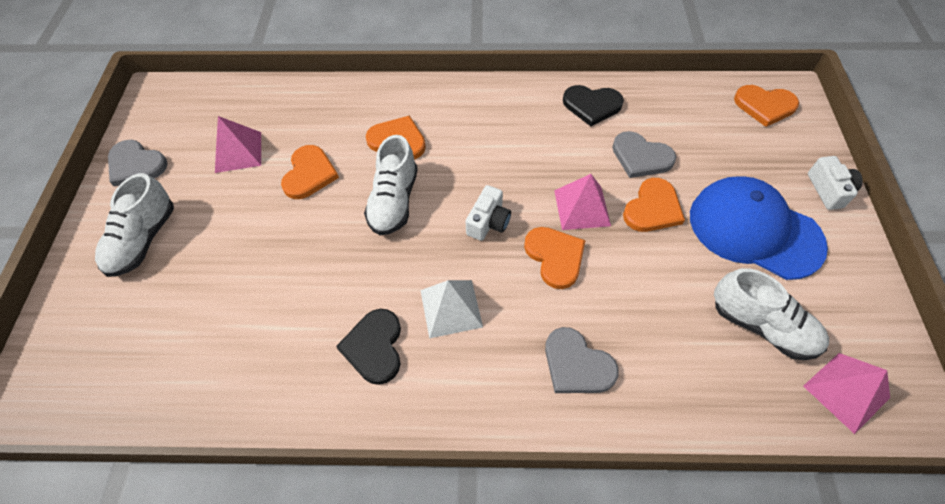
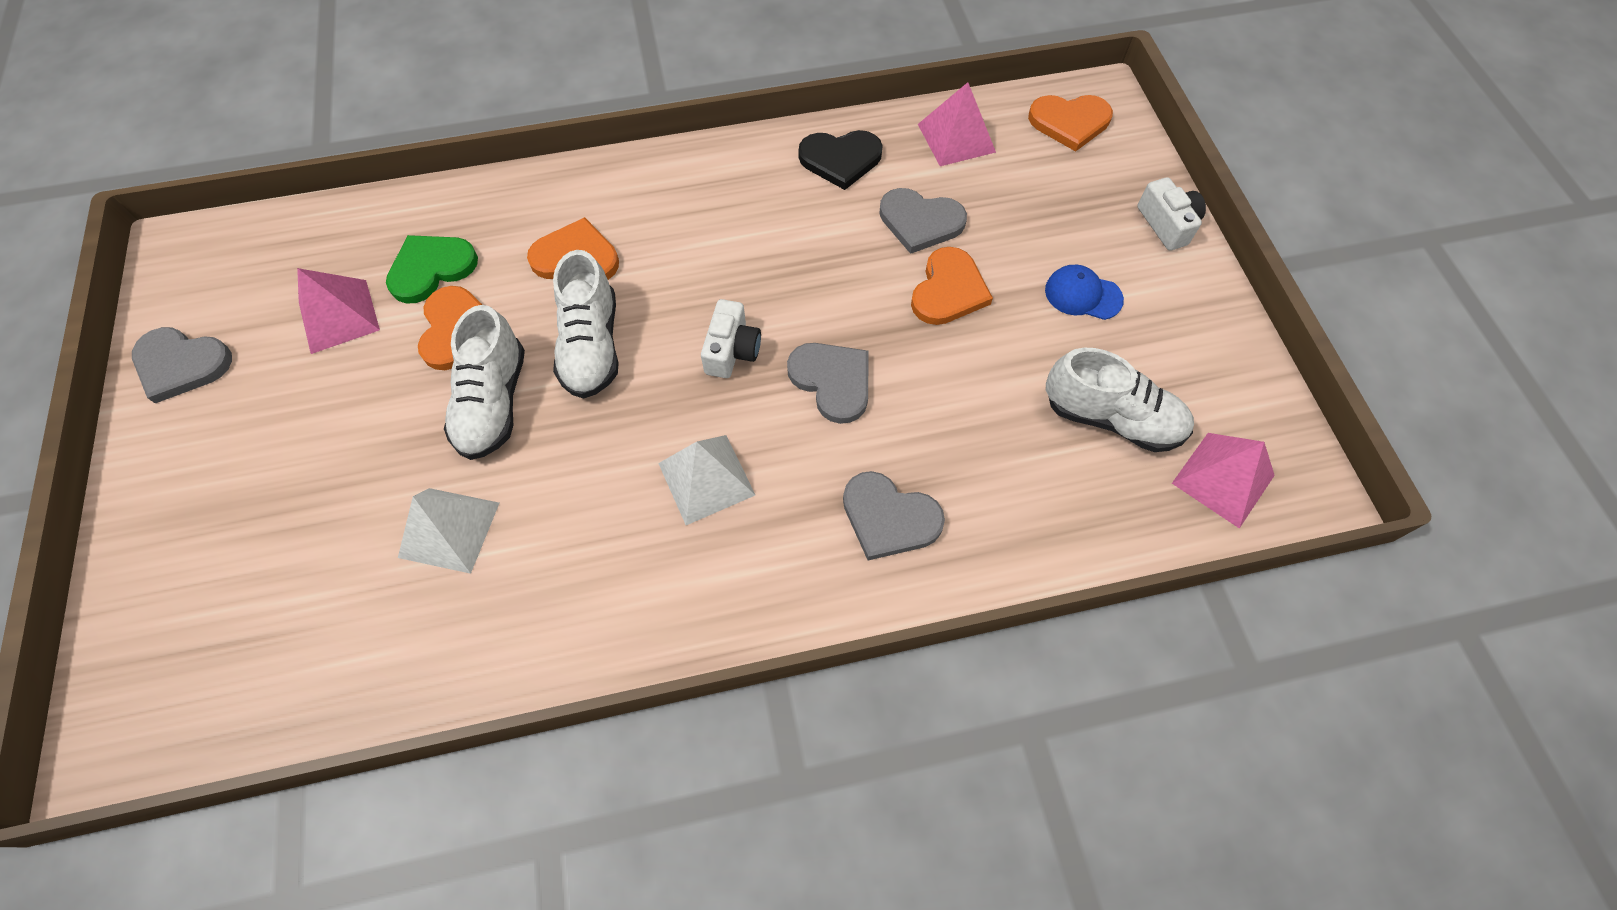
camera: 15 degrees left, 5 degrees up
white shoe [95,173,174,277] -> white shoe moved to [444,305,525,460]
black heart [336,309,401,385] -> none
orange heart [524,227,586,289] -> grey heart [787,343,868,424]
pink pyramid [554,174,611,230] -> pink pyramid moved to [918,82,996,166]
blue cap [690,176,828,280] -> blue cap [1045,265,1124,320], size x0.44
none -> green heart [386,235,478,304]
none -> white pyramid [398,488,499,574]

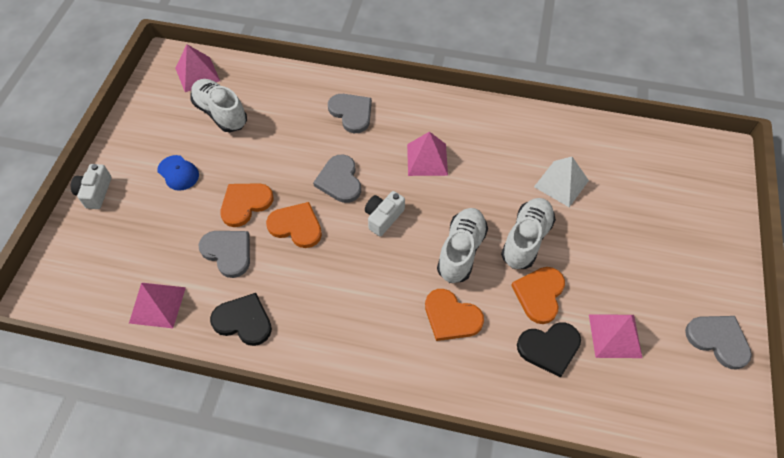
camera: 155 degrees left, 5 degrees down
green heart [386,235,478,304] -> black heart [517,323,581,378]
white pyramid [658,435,755,525] -> pink pyramid [407,131,448,176]
orange heart [1028,95,1113,152] -> orange heart moved to [266,202,322,248]

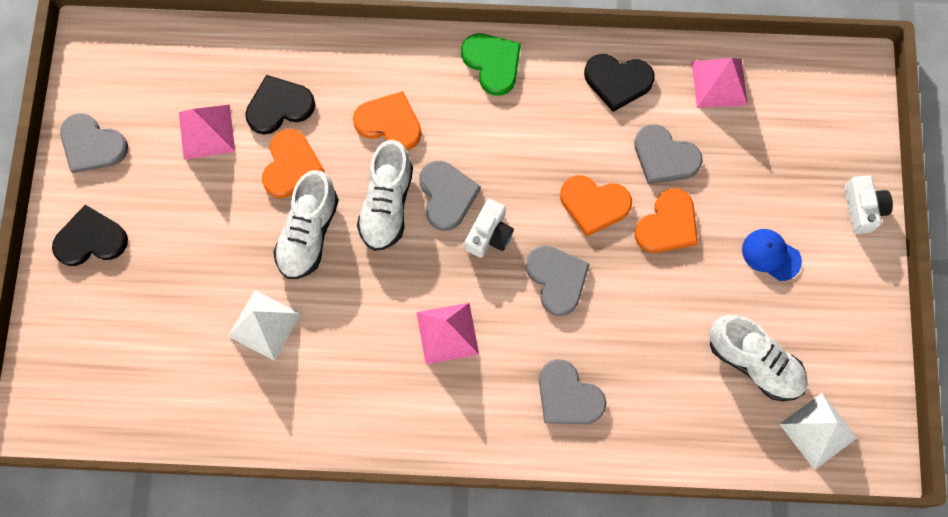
camera: 170 degrees right, 15 degrees up
pink pyramid [175,44,220,92] -> white pyramid [780,393,857,470]
none -> black heart [52,205,128,266]
none -> grey heart [419,161,481,231]
none -> green heart [461,34,521,96]

